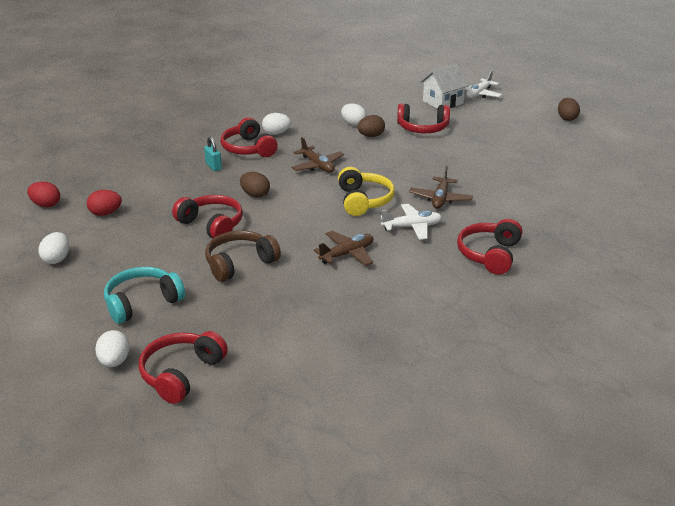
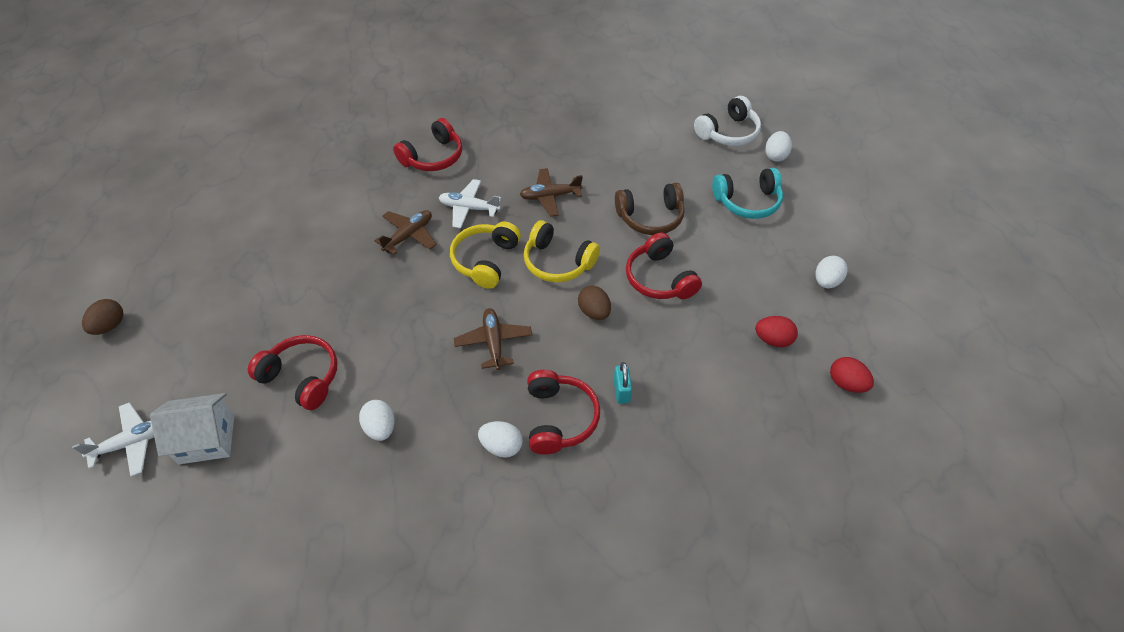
camera: 155 degrees left, 20 degrees up
red headphones [139,331,228,404] -> white headphones [694,96,761,146]
brown egg [358,115,385,137] -> none
none -> yellow headphones [524,220,600,282]

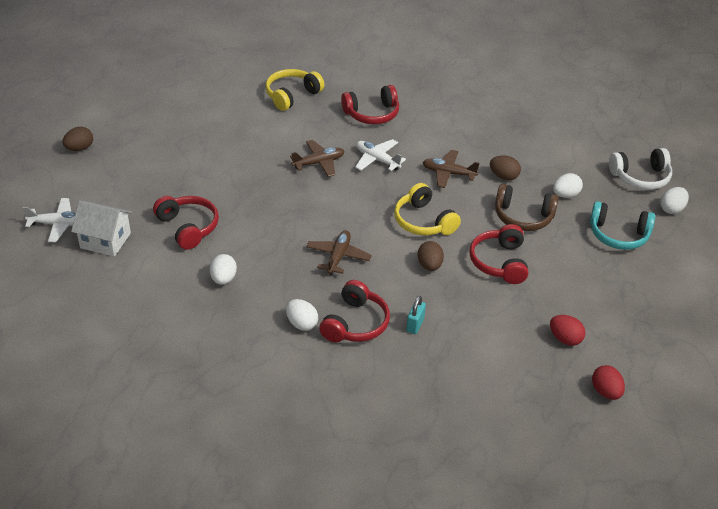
camera: 25 degrees right, 10 degrees down
yellow headphones [450,221,521,289] -> yellow headphones moved to [265,69,324,111]
white egg [815,256,848,289] -> white egg moved to [553,173,583,198]
none -> brown egg [490,155,521,180]

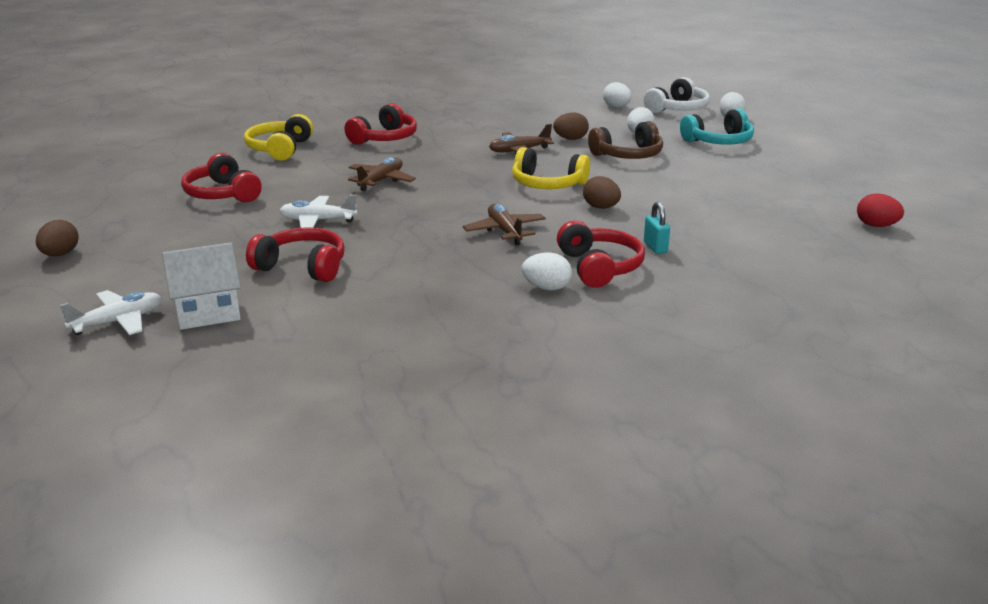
camera: 35 degrees left, 15 degrees down
white egg [210,254,237,285] -> white egg moved to [603,82,632,108]
white plane [355,139,406,171] -> white plane moved to [279,195,358,228]
red headphones [469,224,528,284] -> red headphones moved to [181,153,262,202]
red egg [550,315,586,346] -> none

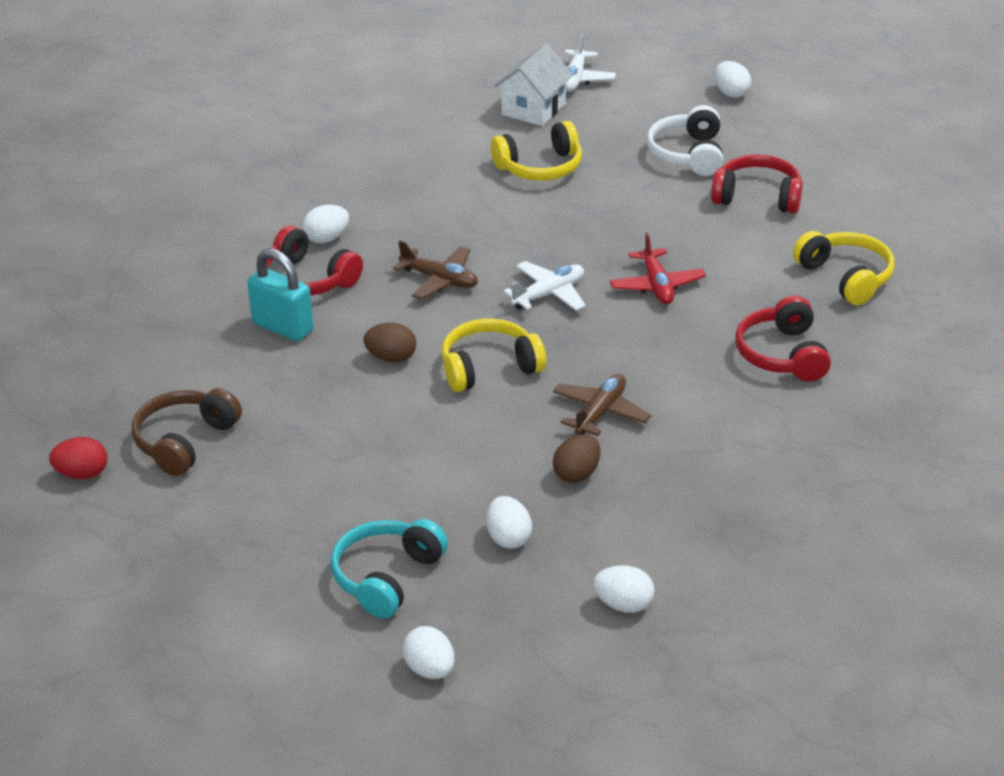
camera: 140 degrees right, 10 degrees up
brown egg [36,220,79,256] -> white egg [714,61,752,98]
red headphones [246,227,345,282] -> yellow headphones [491,121,582,181]
white plane [279,195,358,228] -> white plane moved to [503,261,586,311]
brown plane [348,157,416,191] -> red plane [610,232,706,304]
brown headphones [588,121,663,159] -> brown headphones moved to [132,388,242,476]
white headphones [644,77,710,113] -> white headphones moved to [646,105,723,176]
turquoise padlock [644,202,670,254] -> turquoise padlock [247,248,314,341], size x1.73

